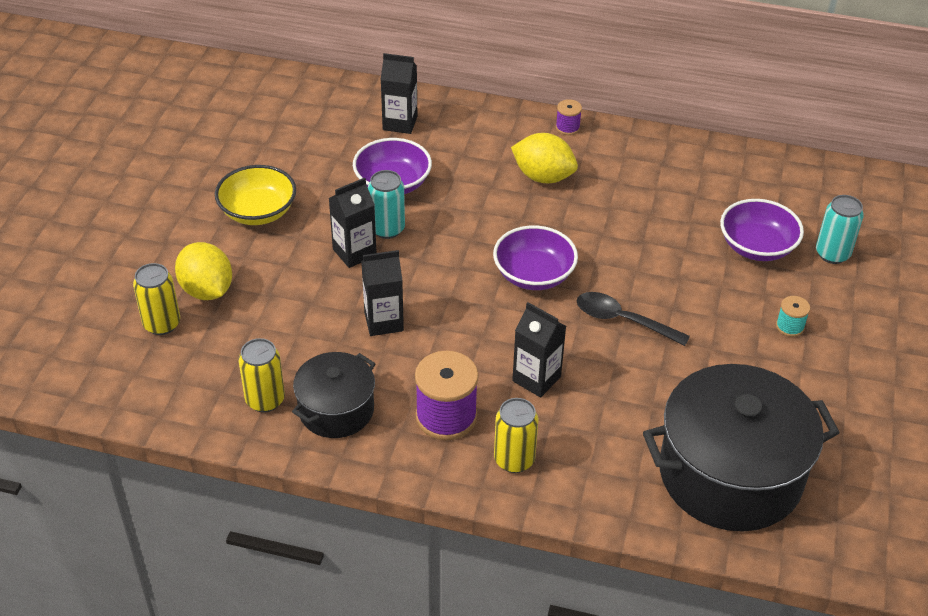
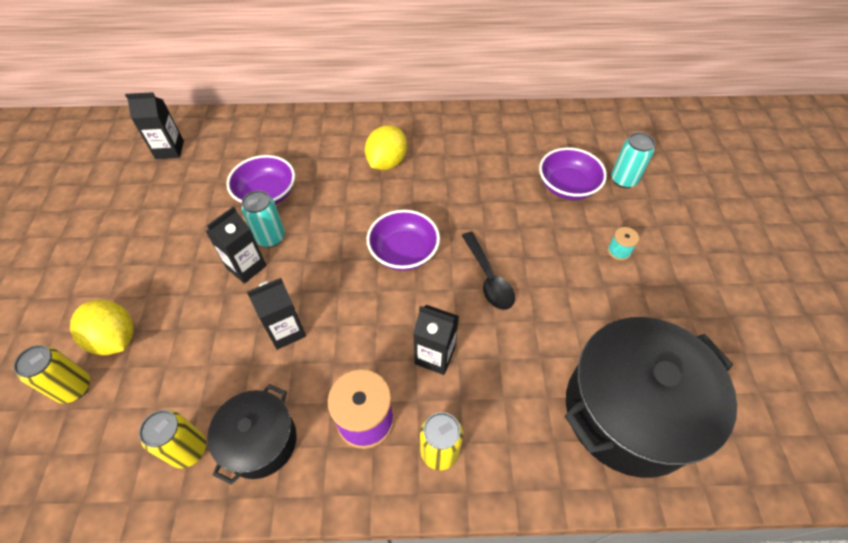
camera: 15 degrees left, 10 degrees up
yellow bowl [215,165,296,225] -> none
black carton [381,53,417,134] -> black carton moved to [125,92,184,159]
yellow lemon [511,133,578,183] -> yellow lemon turned 75 degrees counterclockwise [365,125,407,170]
purple spool [556,99,582,135] -> none
black spoon [577,292,690,346] -> black spoon turned 120 degrees counterclockwise [462,232,515,310]

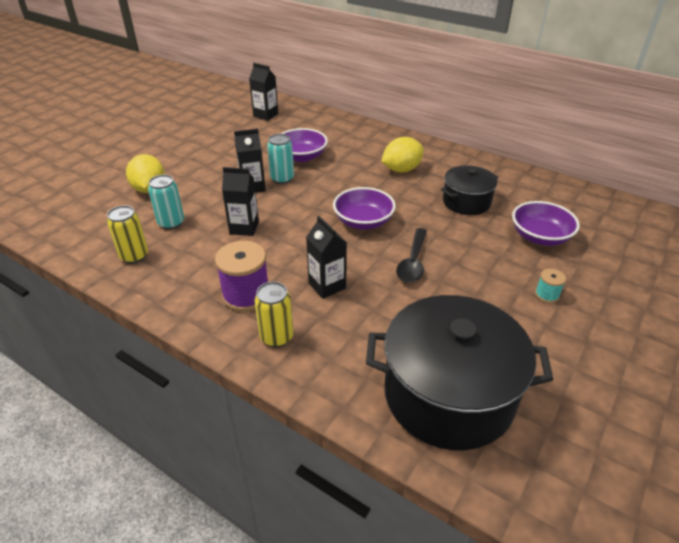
camera: 35 degrees right, 15 degrees down
yellow can [13,345,90,403] -> none
black pot [207,384,297,485] -> black pot moved to [441,165,498,215]
turquoise can [611,132,655,188] -> turquoise can moved to [148,175,184,230]

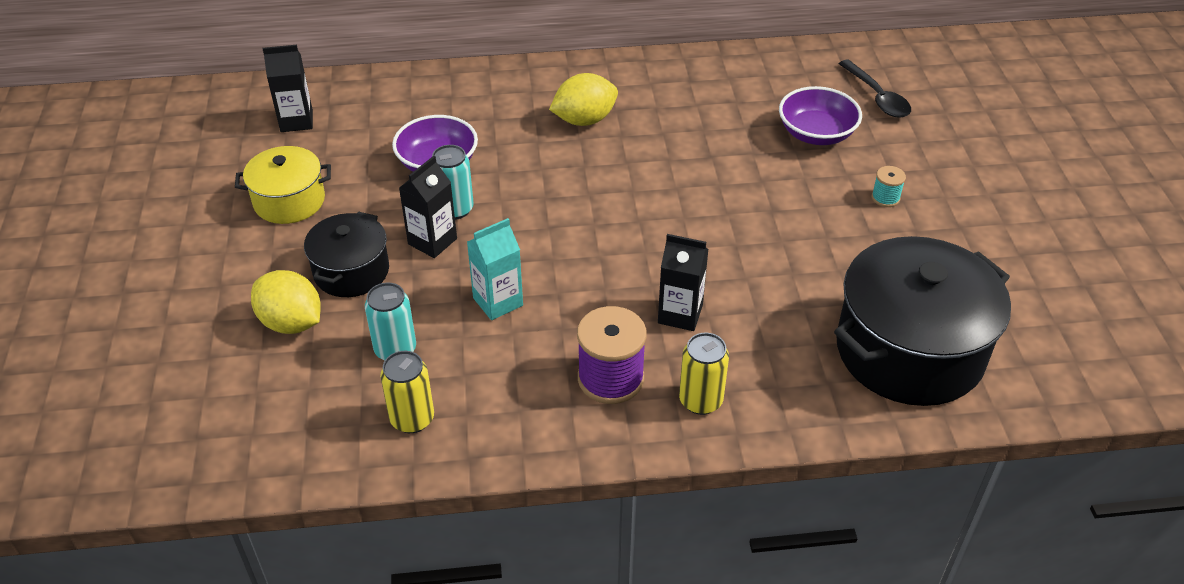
camera: 40 degrees left, 5 degrees up
black carton [222,167,259,236] -> turquoise carton [467,218,523,320]
purple bowl [333,187,396,229] -> none
yellow lemon [381,137,424,173] -> yellow lemon turned 45 degrees clockwise [549,73,618,126]
black spoon [396,228,427,283] -> black spoon moved to [838,59,911,118]
black pot [441,165,498,215] -> black pot moved to [304,211,389,297]
none -> yellow pot [235,146,331,224]

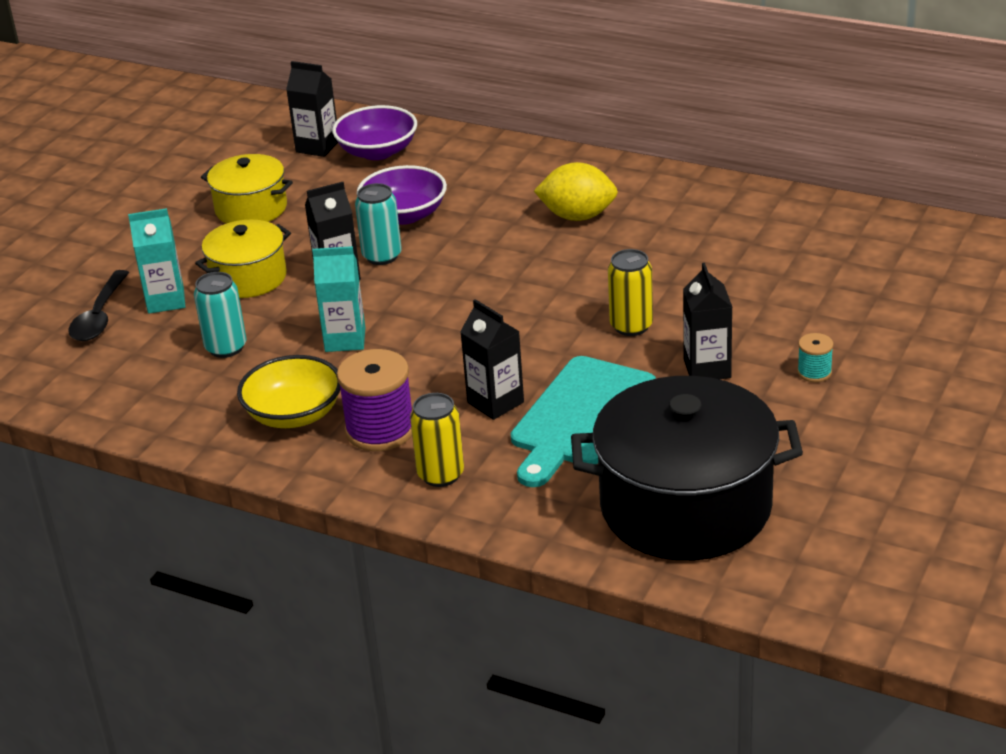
camera: 35 degrees right, 10 degrees down
yellow lemon [251,270,321,334] -> turquoise carton [128,208,185,314]
black pot [304,211,389,297] -> yellow pot [195,220,291,298]
yellow can [380,351,434,433] -> yellow can moved to [608,249,653,336]
purple bowl [779,86,862,145] -> purple bowl moved to [332,105,417,160]
black spoon [838,59,911,118] -> black spoon moved to [69,270,129,341]
none -> yellow bowl [237,355,341,428]
none -> turquoise cutting board [511,356,656,487]
none -> black carton [683,263,732,379]

